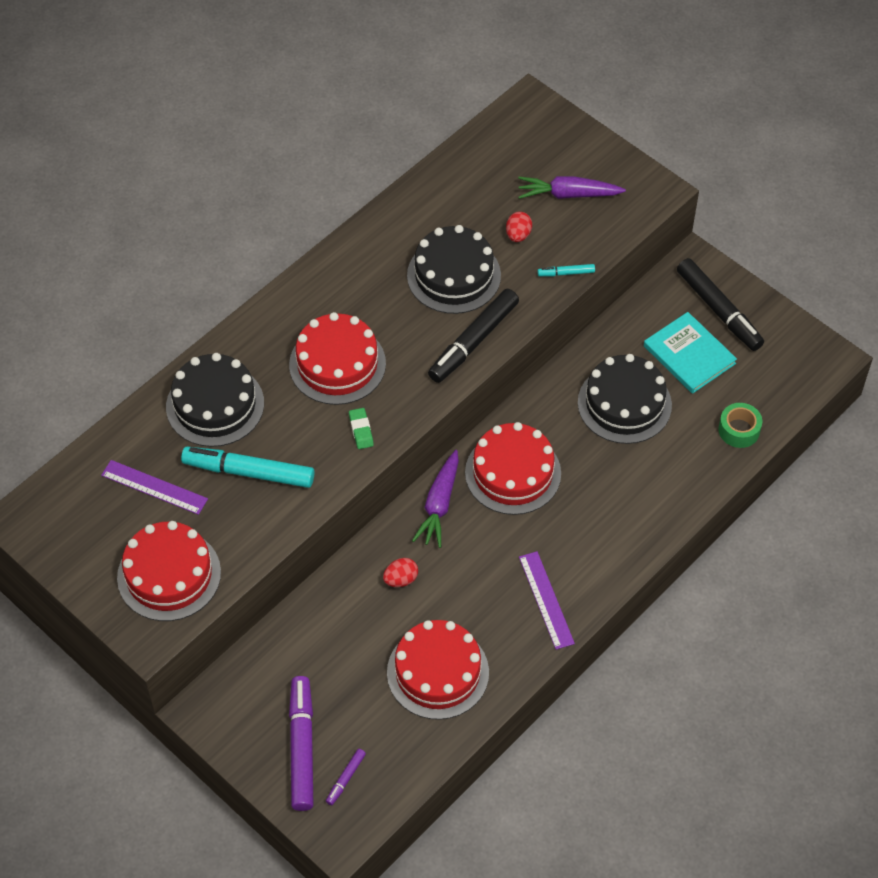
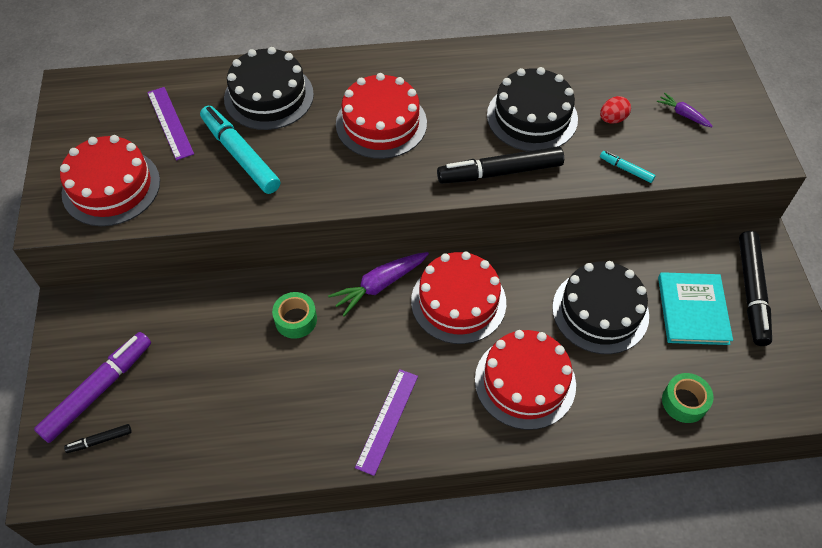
camera: 40 degrees right, 0 degrees up
purple marker [326,749,366,806] -> black marker [64,424,132,453]
green eraser [349,408,374,449] -> none
red egg [383,558,418,587] -> green tape [272,292,317,339]
red cake [387,620,489,720] -> red cake moved to [475,330,576,430]
purple carrot [518,176,626,199] -> purple carrot [657,93,713,127], size x0.57

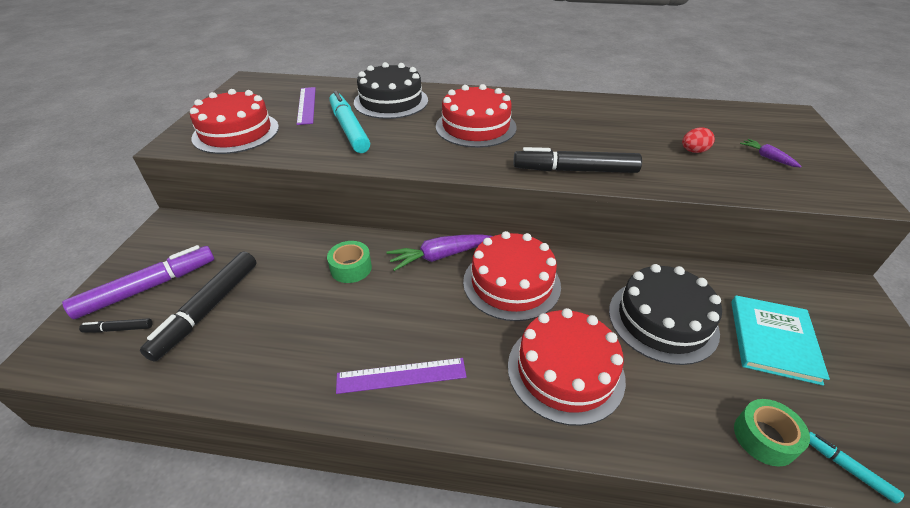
camera: 15 degrees right, 15 degrees down
purple ruler [355,369,418,476] -> purple ruler turned 45 degrees clockwise [336,358,467,394]
black cake [487,67,578,151] -> none
turquoise marker [600,151,656,183] -> turquoise marker moved to [809,432,904,504]
black marker [739,231,772,346] -> black marker moved to [140,251,256,362]

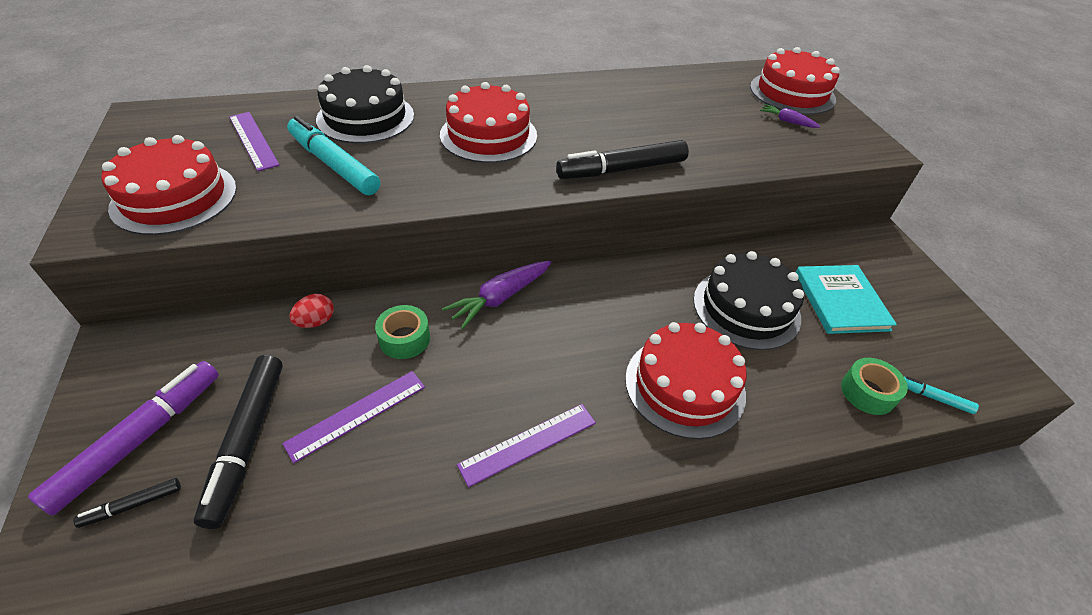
camera: 25 degrees left, 5 degrees up
red cake [463,231,561,321] -> red cake moved to [750,47,840,115]
red egg [682,127,715,153] -> red egg moved to [289,294,334,328]
none -> purple ruler [282,371,425,463]

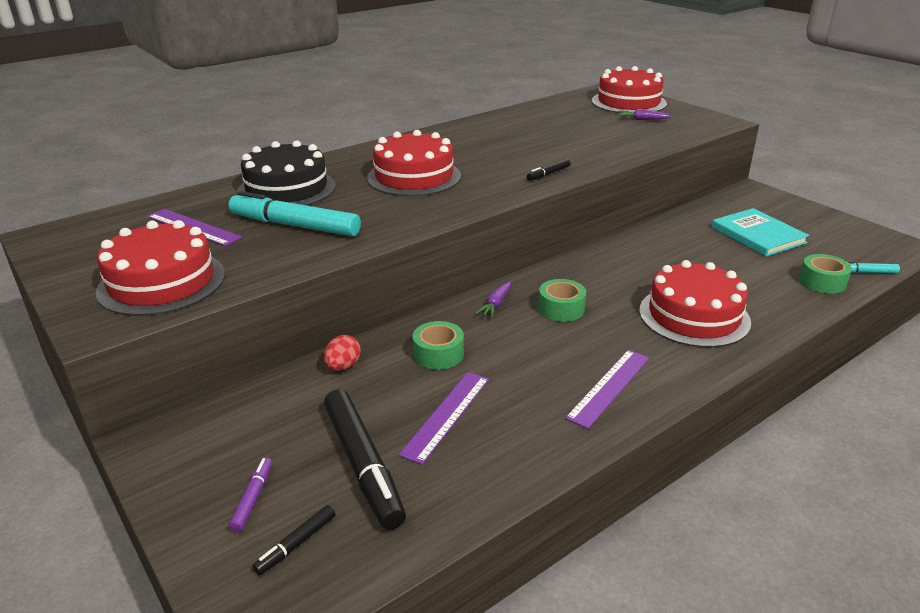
camera: 20 degrees left, 15 degrees down
purple marker [28,361,219,515] -> purple marker [229,457,272,532], size x0.46
purple carrot [442,261,552,329] -> purple carrot [475,281,511,318], size x0.57
black marker [556,140,689,179] -> black marker [527,158,571,181], size x0.46
black cake [693,251,804,350] -> none
none -> green tape [538,279,586,322]

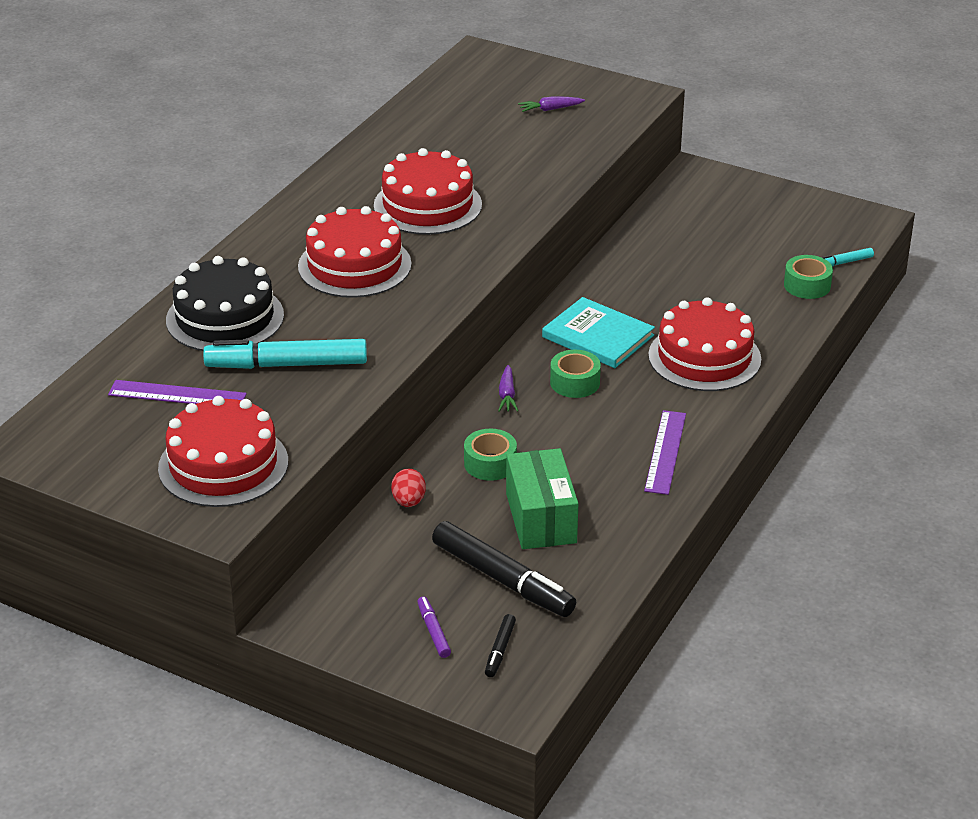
camera: 25 degrees left, 5 degrees up
purple ruler [399,372,489,465] -> green box [506,448,578,549]
black marker [527,158,571,181] -> none
red cake [592,66,667,113] -> red cake moved to [374,148,482,235]
turquoise book [712,208,809,257] -> turquoise book moved to [542,297,655,368]

